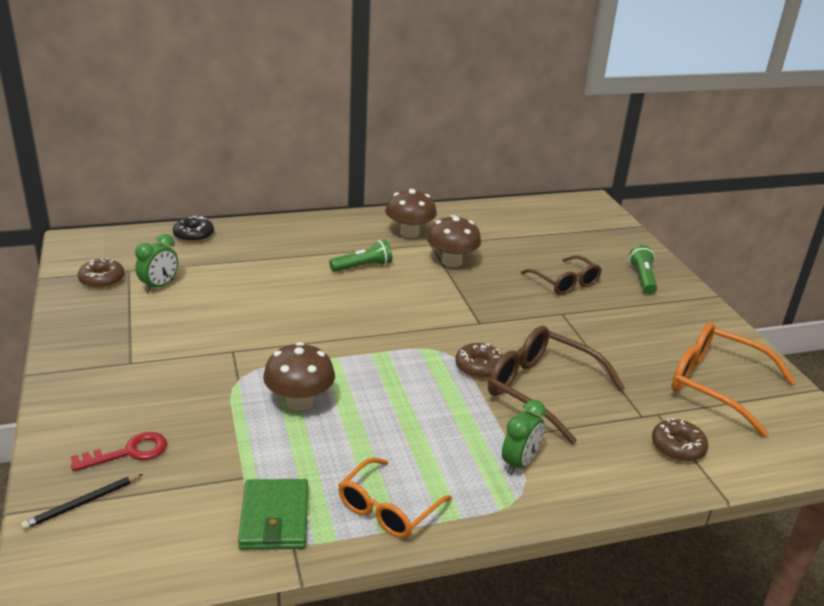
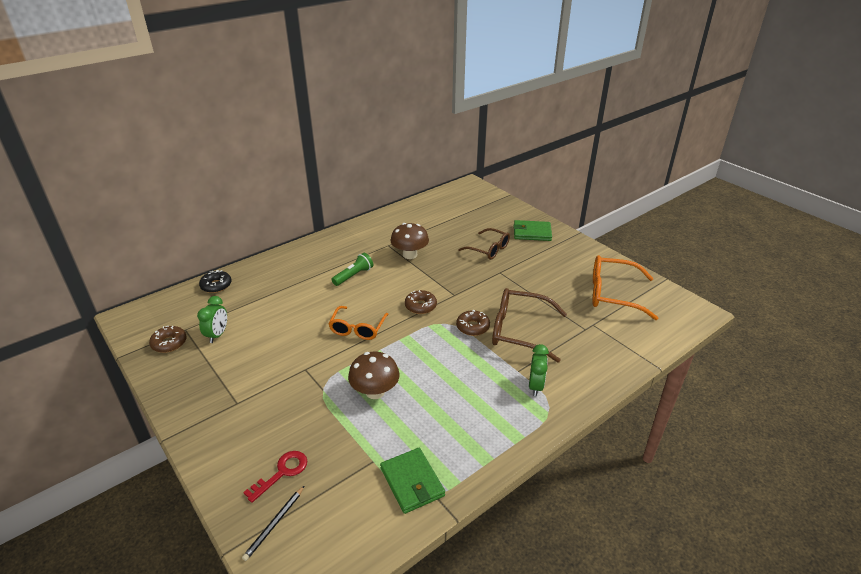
camera: 20 degrees left, 5 degrees up
orange glasses [338,457,452,538] -> orange glasses moved to [328,306,389,340]
brown mushroom [385,189,437,238] -> none
green flashlight [629,245,657,294] -> green wallet [513,220,552,241]
brown donut [652,419,708,462] -> brown donut moved to [405,290,437,314]

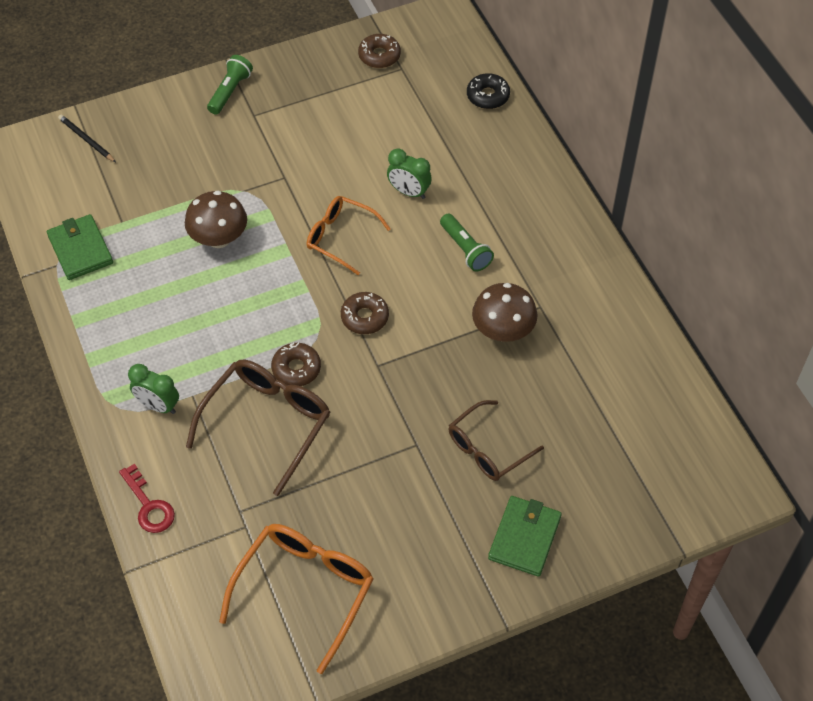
camera: 105 degrees right, 20 degrees up
green clock [197,296,227,343] -> green clock moved to [387,148,432,199]
red key [243,451,307,503] -> red key moved to [119,464,175,533]
green wallet [380,448,445,514] -> green wallet turned 75 degrees clockwise [47,214,113,280]
none -> green flashlight [207,55,253,115]

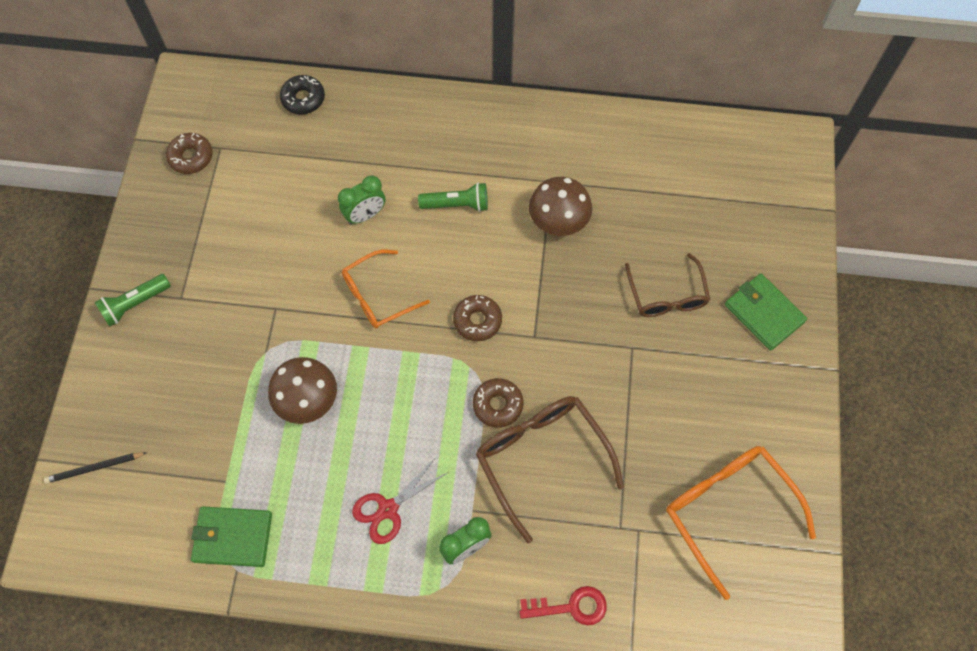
camera: 60 degrees left, 10 degrees up
green flashlight [207,55,253,115] -> green flashlight turned 90 degrees counterclockwise [94,274,171,327]
none -> red scissors [352,458,447,544]

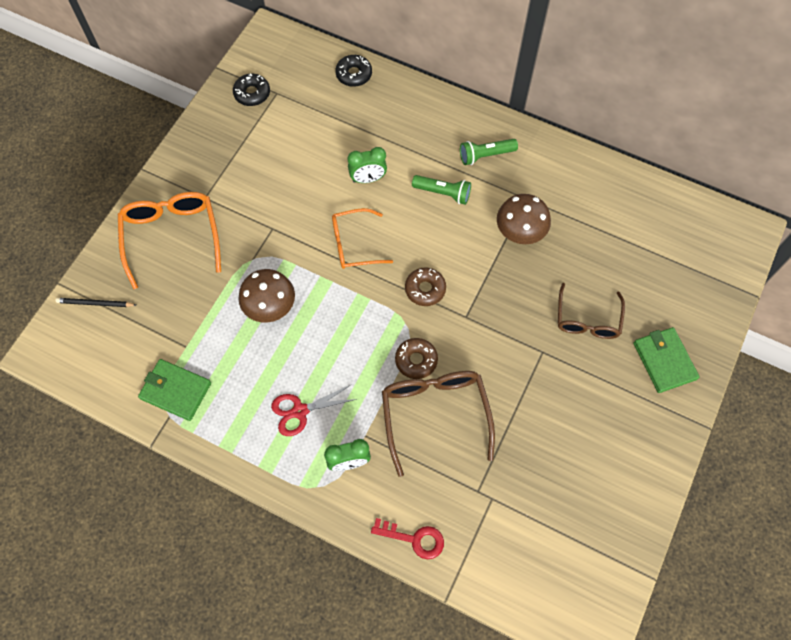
camera: 20 degrees right, 0 degrees up
green flashlight [94,274,171,327] -> green flashlight moved to [460,139,518,165]
brown donut [166,133,213,174] -> black donut [233,73,270,106]
orange glasses [666,446,816,600] -> orange glasses moved to [118,192,221,289]

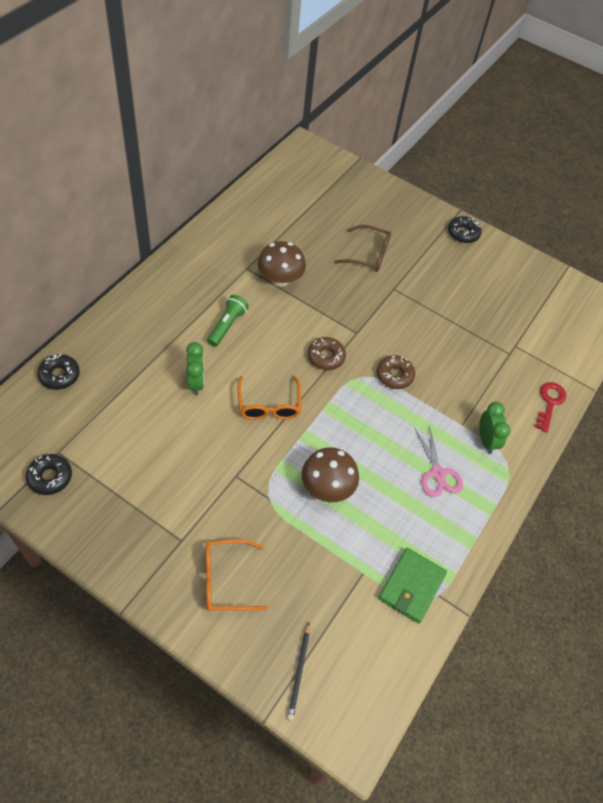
camera: 90 degrees left, 10 degrees down
orange glasses [118,192,221,289] -> orange glasses [206,539,268,611], size x0.66
red scissors [271,384,357,436] -> pink scissors [415,427,463,497]
brown glasses [382,371,495,477] -> none
green flashlight [460,139,518,165] -> none
green wallet [633,327,700,393] -> none
none -> black donut [448,216,482,243]

